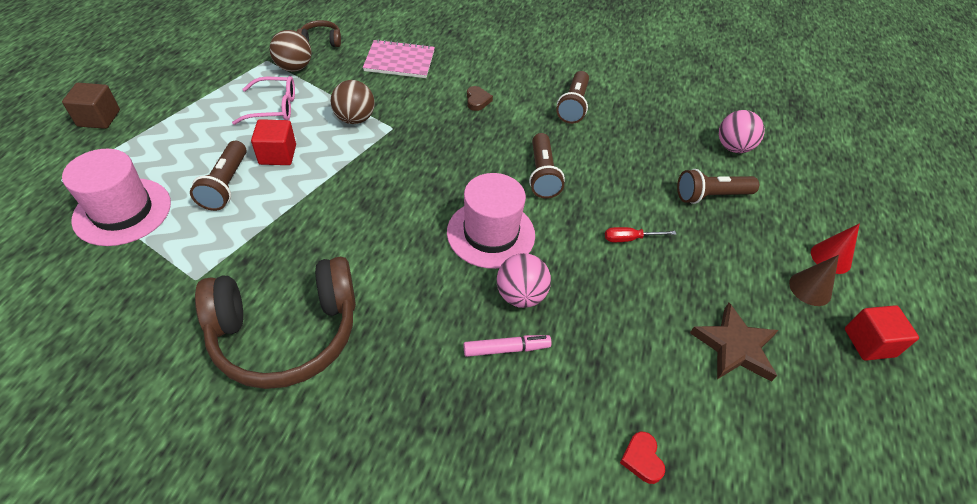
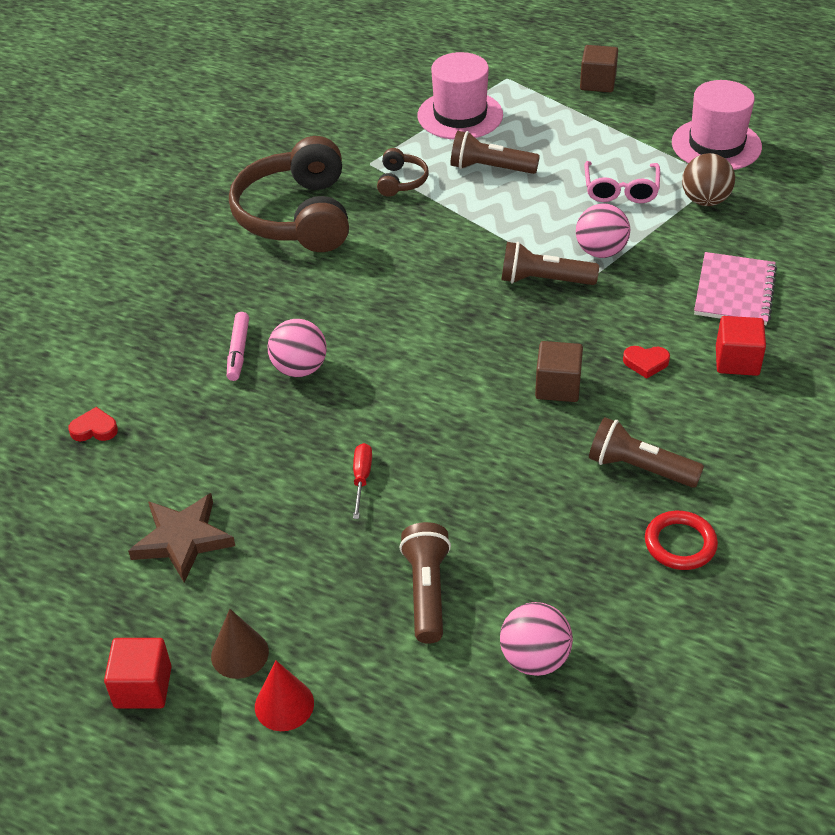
camera: 105 degrees right, 5 degrees down
red cube [251,119,296,165] -> red cube moved to [716,316,766,376]
brown headphones [297,20,341,47] -> brown headphones moved to [377,148,429,197]
brown ball [330,80,375,124] -> pink ball [576,203,630,258]
pink hat [447,173,535,269] -> pink hat moved to [672,80,762,170]
brown heart [467,86,493,111] -> red heart [623,346,670,379]
brown flashlight [529,133,565,199] -> brown flashlight moved to [501,242,599,285]
none -> brown cube [535,341,583,402]
none -> red ring [645,511,718,570]

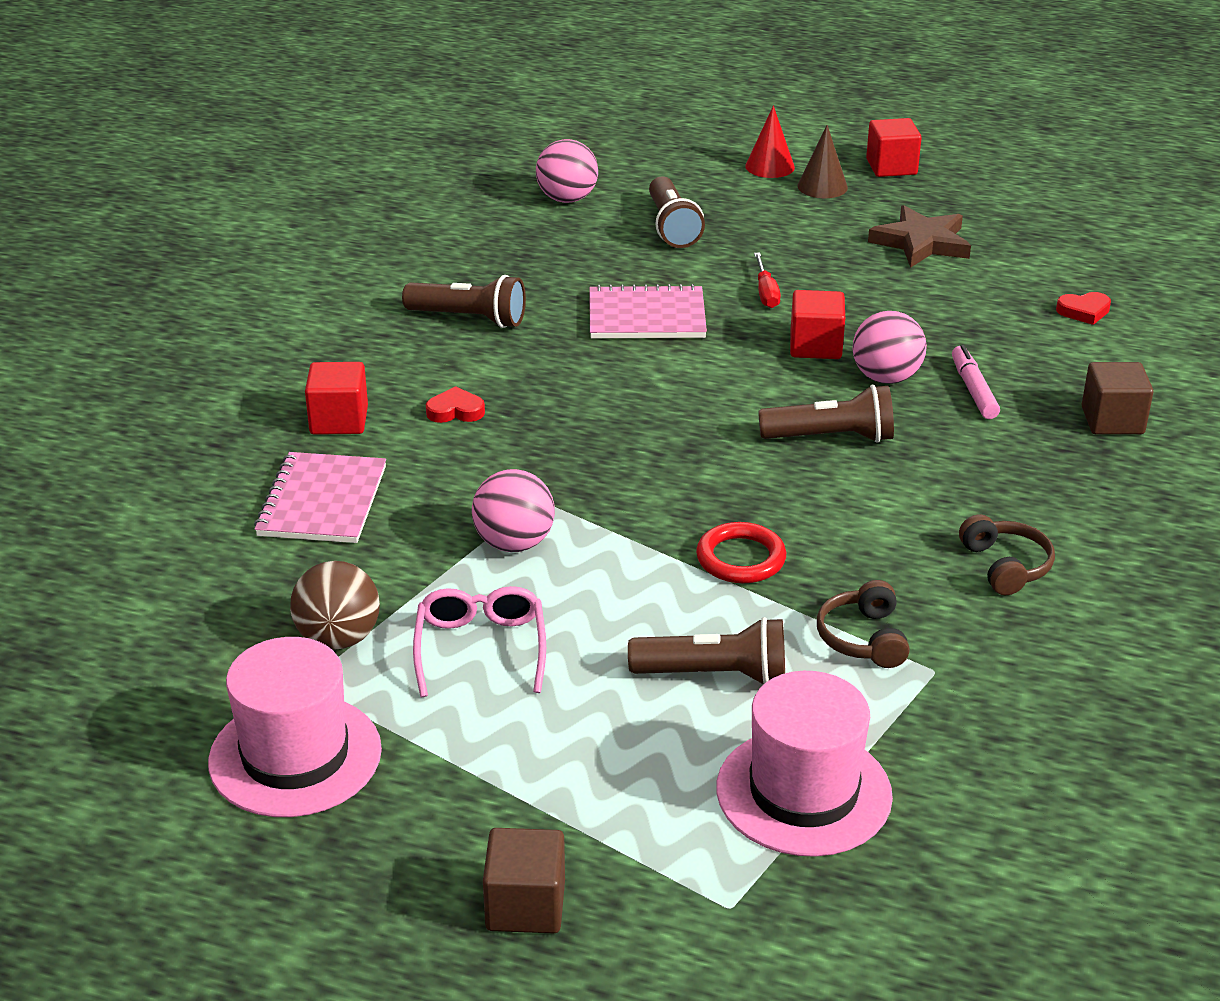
camera: 170 degrees right, 10 degrees down
brown headphones [229,136,349,252] -> brown headphones [959,514,1055,595], size x0.43
brown flashlight [501,242,599,285] -> brown flashlight moved to [758,385,894,443]
brown cube [535,341,583,402] -> brown cube moved to [1082,362,1154,434]
red ring [645,511,718,570] -> red ring moved to [696,522,786,583]
none -> pink notebook [589,284,707,338]
none -> red cube [790,290,845,359]

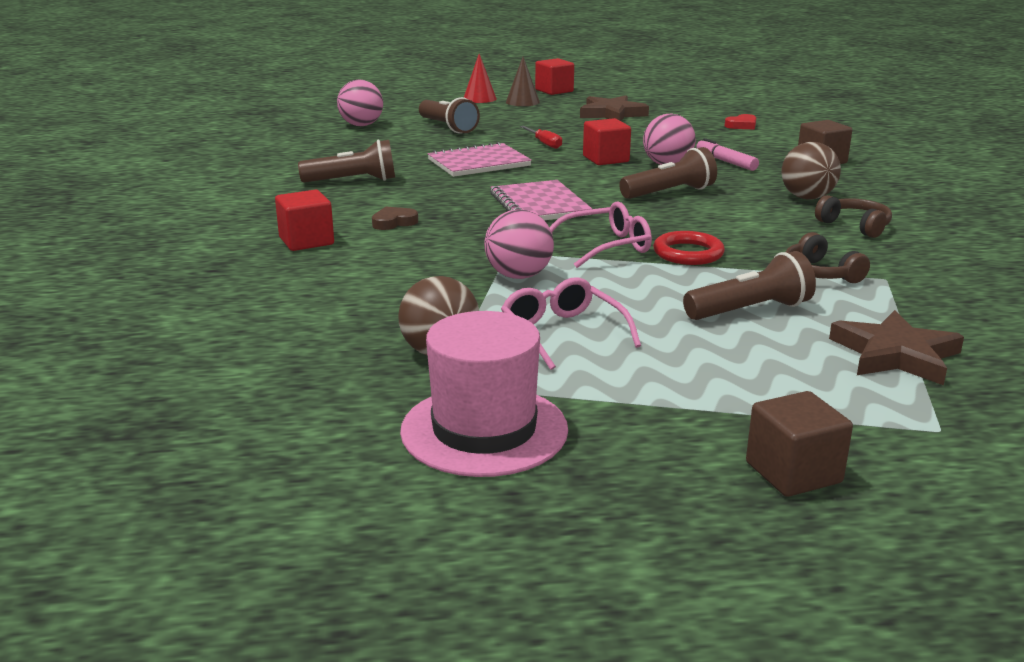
camera: 25 degrees left, 10 degrees down
pink notebook [254,452,386,543] -> pink notebook moved to [490,180,592,220]
red heart [426,386,485,423] -> brown heart [372,207,418,230]
pink hat [716,671,893,857] -> brown star [829,310,964,385]
none -> pink glasses [549,201,652,268]
none -> brown ball [781,142,841,199]

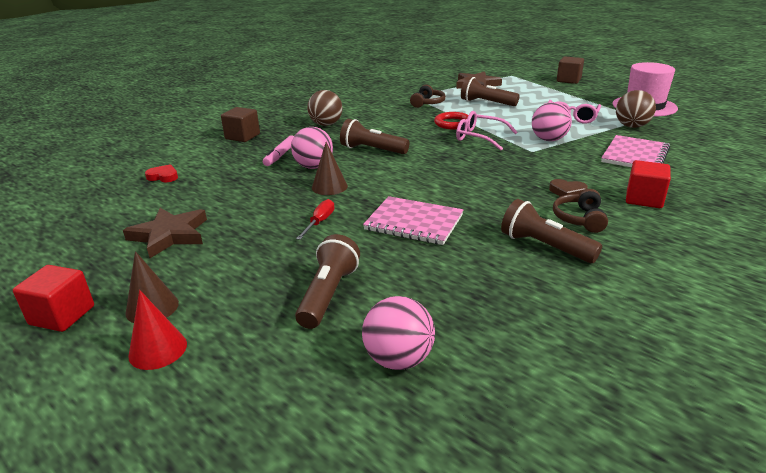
camera: 130 degrees left, 5 degrees up
pink notebook [490,180,592,220] -> pink notebook moved to [601,135,670,167]
red cube [583,118,631,165] -> brown cone [312,142,348,195]
brown headphones [815,195,892,238] -> brown headphones moved to [553,189,608,233]

